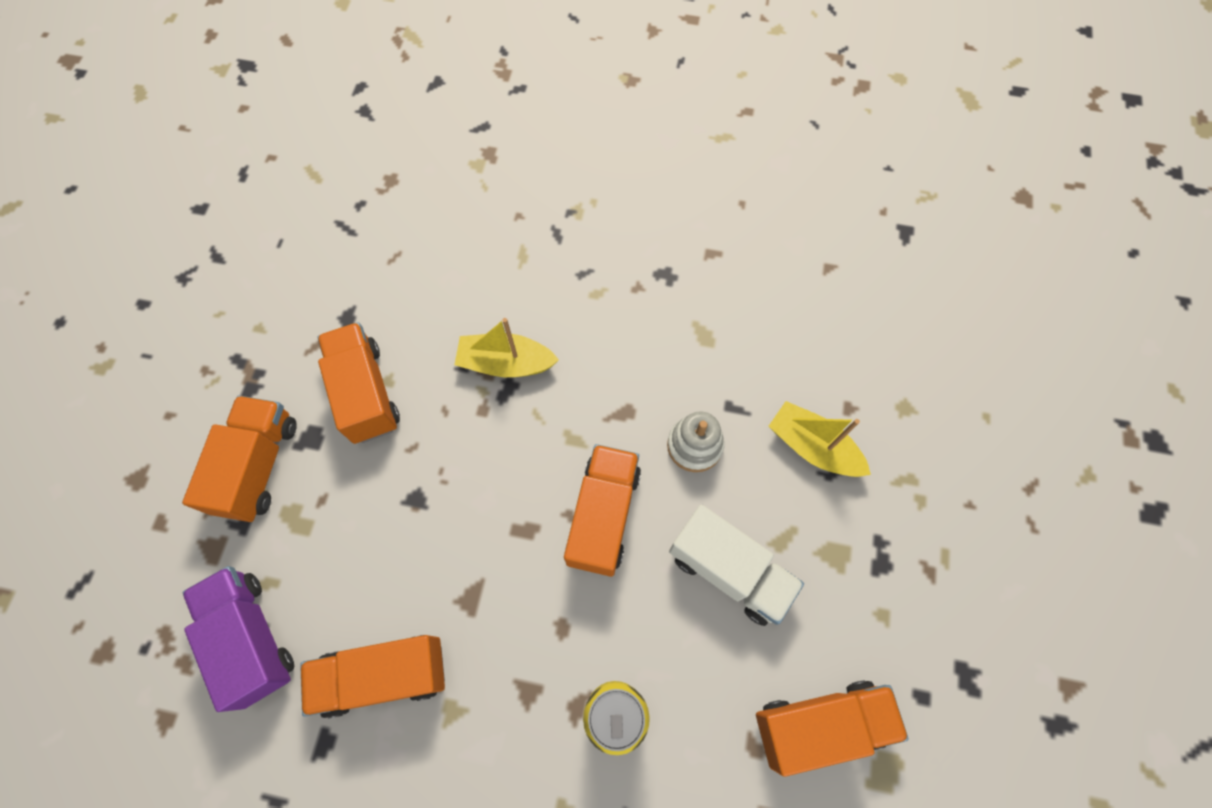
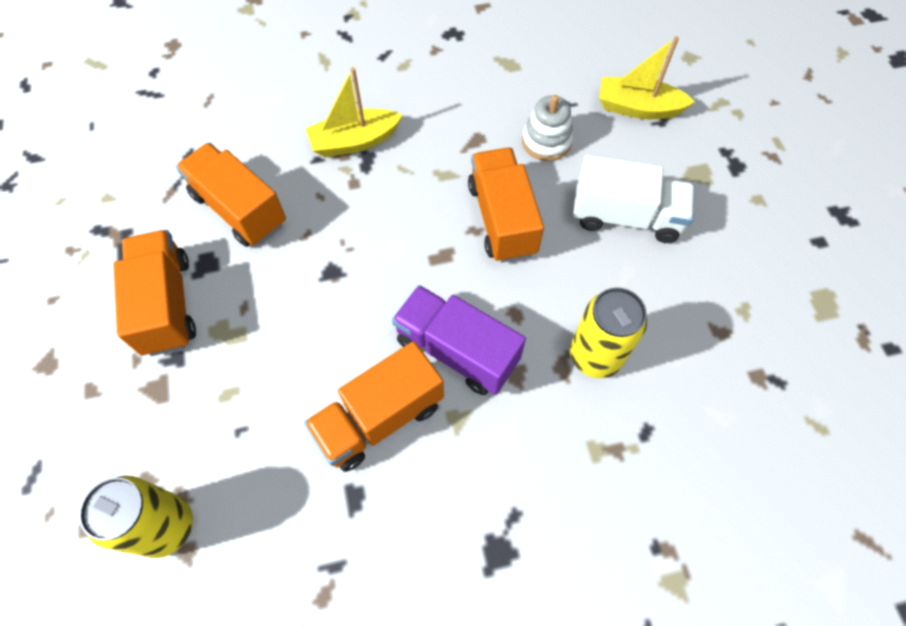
camera: 25 degrees left, 5 degrees down
purple truck [183,566,294,712] -> purple truck moved to [392,285,526,395]
orange truck [756,680,909,777] -> none
none -> yellow can [79,476,193,558]

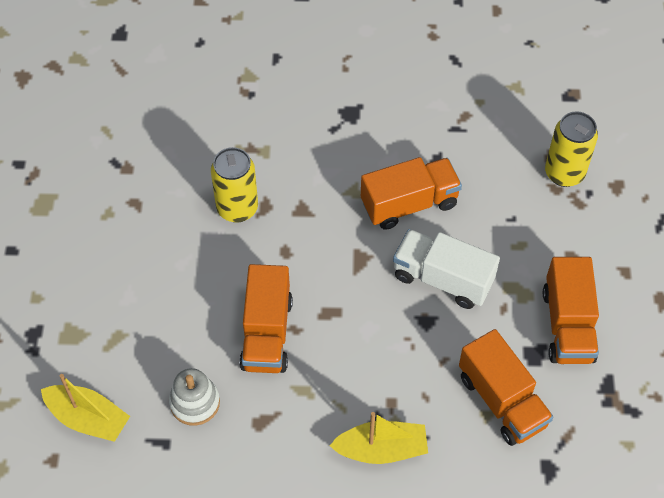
camera: 165 degrees left, 5 degrees down
purple truck [392,285,526,395] -> none
white truck [573,155,695,243] -> white truck moved to [393,229,500,309]

